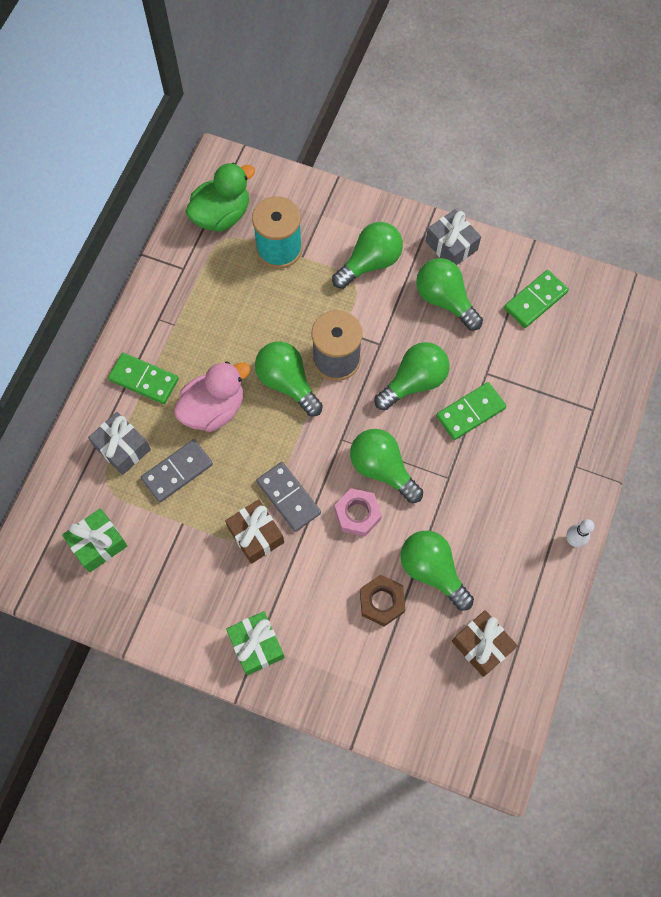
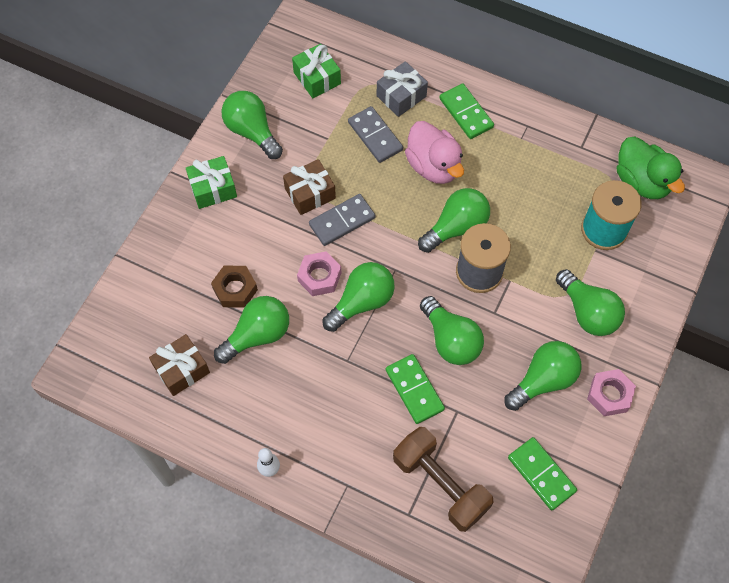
camera: 95 degrees right, 5 degrees down
green domino [108,353,179,404] -> green domino turned 60 degrees counterclockwise [439,83,494,139]
grey gift [426,209,481,265] -> pink nut [587,369,636,416]
none -> green light bulb [221,91,283,159]
none -> brown dumbbell [393,427,494,532]

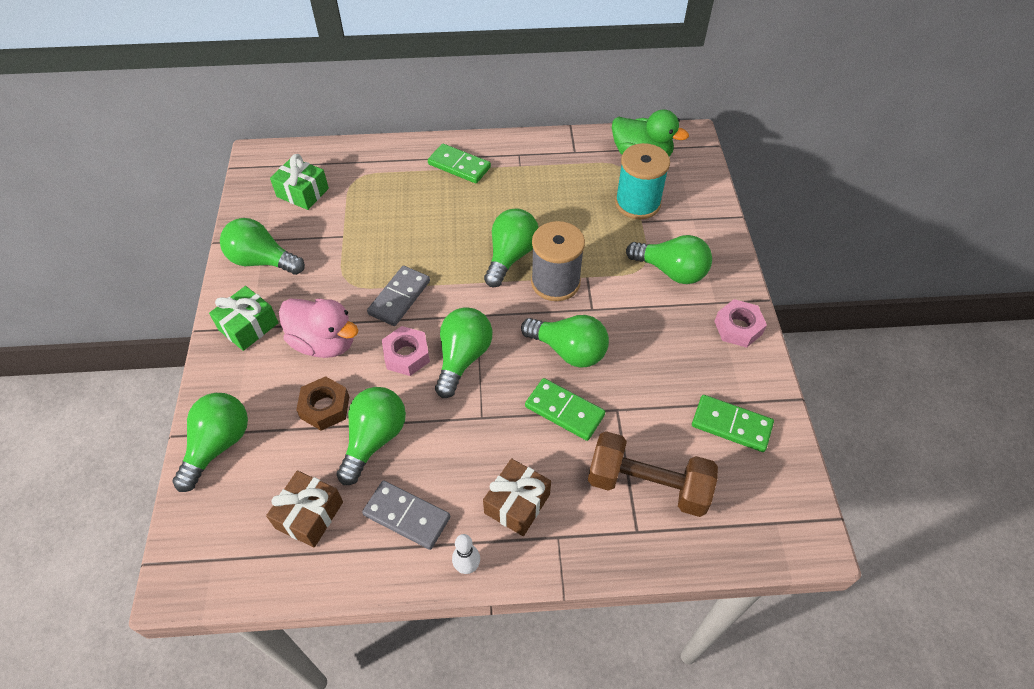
camera: 30 degrees left, 10 degrees down
brown gift [283,159,336,215] -> brown gift moved to [483,458,551,536]
grey domino [348,106,403,163] -> grey domino moved to [362,481,450,550]
grey gift [377,61,428,117] -> none
pink duck [405,121,464,184] -> pink duck moved to [279,299,359,358]
green light bulb [504,341,582,411] -> green light bulb moved to [172,393,248,492]

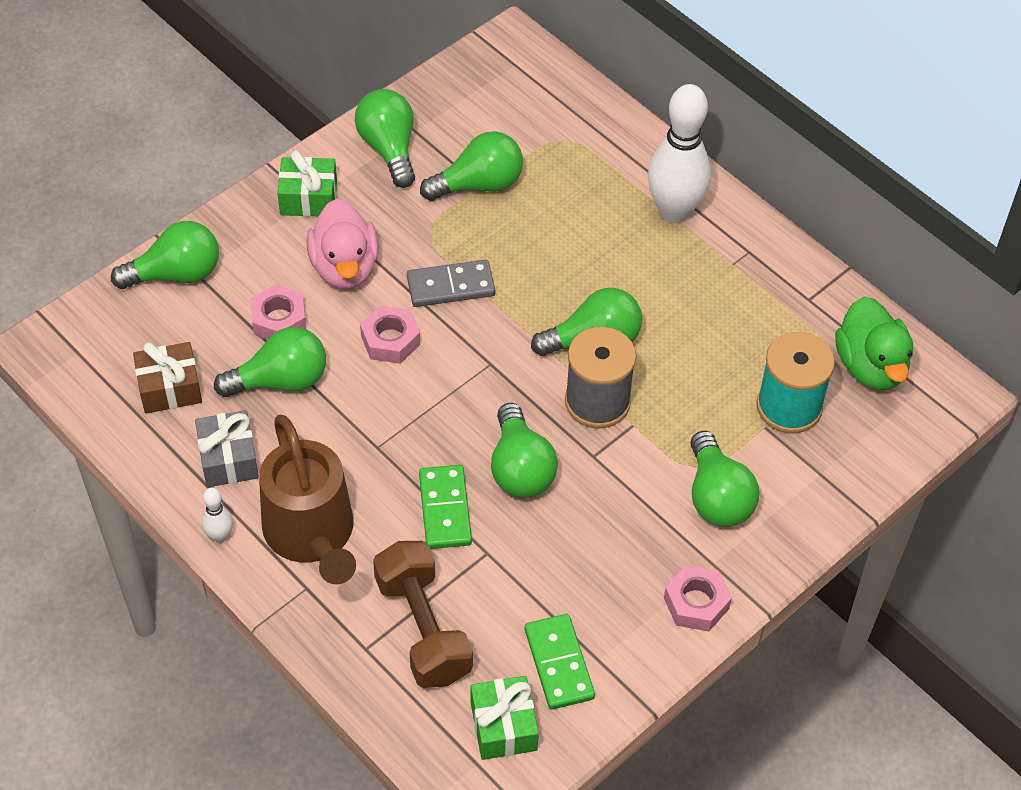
camera: 50 degrees right, 0 degrees up
green gift [270,154,329,210] -> green gift moved to [471,676,539,760]
brown nut [296,376,349,431] -> pink nut [250,284,306,340]
grey domino [362,481,450,550] -> grey gift [195,410,259,487]
green domino [428,144,491,183] -> white bowling pin [648,84,711,223]
green light bulb [435,307,492,398] -> green light bulb moved to [420,131,523,201]
brown gift [483,458,551,536] -> brown watering can [259,415,356,584]

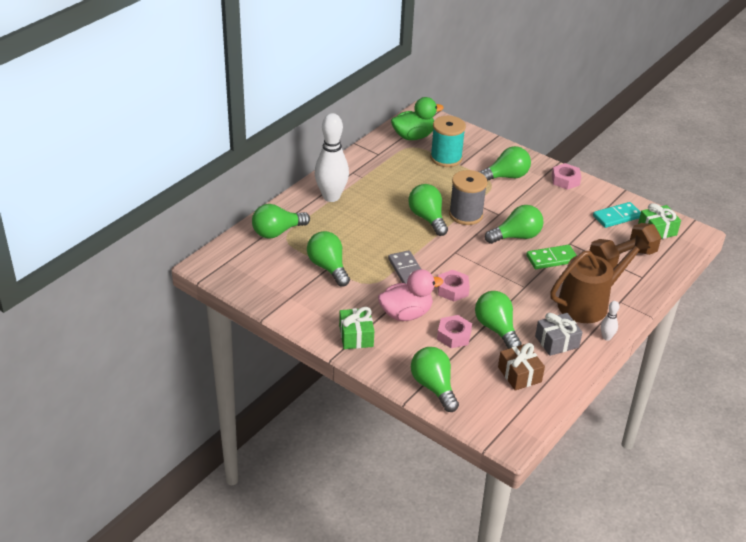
camera: 100 degrees left, 15 degrees down
green light bulb [355,89,415,188] -> green light bulb moved to [252,204,310,238]
green domino [525,614,595,710] -> turquoise domino [593,202,641,228]

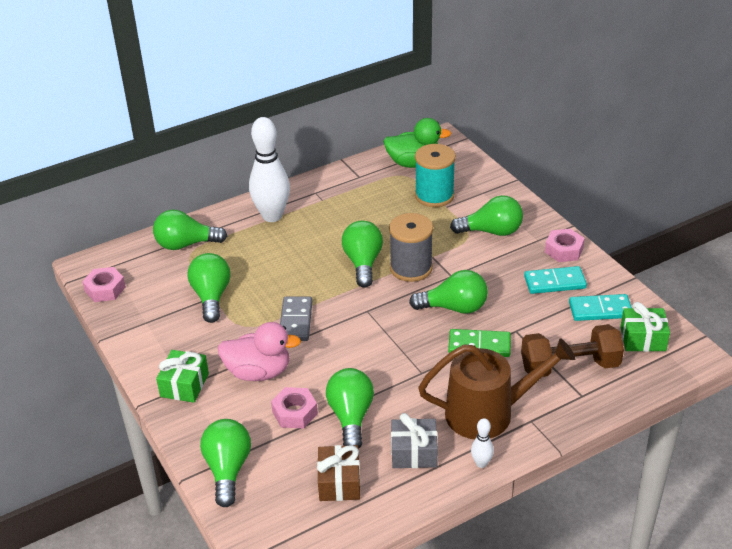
camera: 25 degrees right, 0 degrees up
pink nut [438,270,470,301] -> pink nut moved to [82,267,126,302]
none -> turquoise domino [524,266,587,294]

